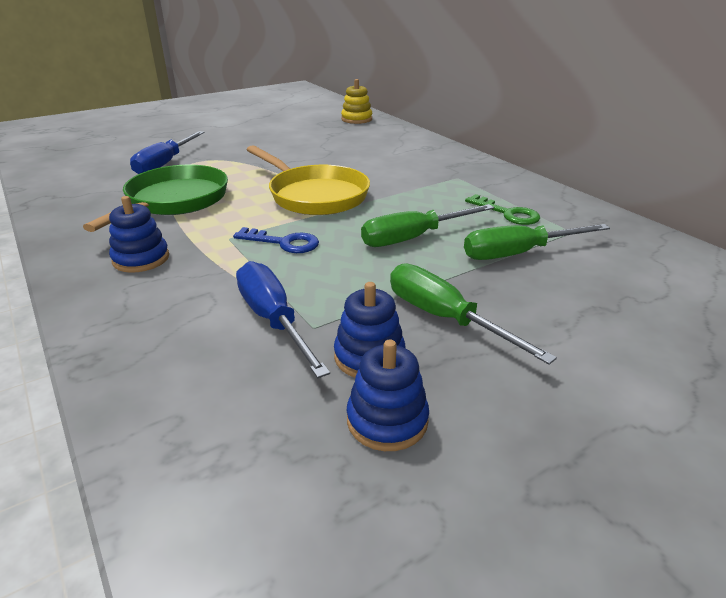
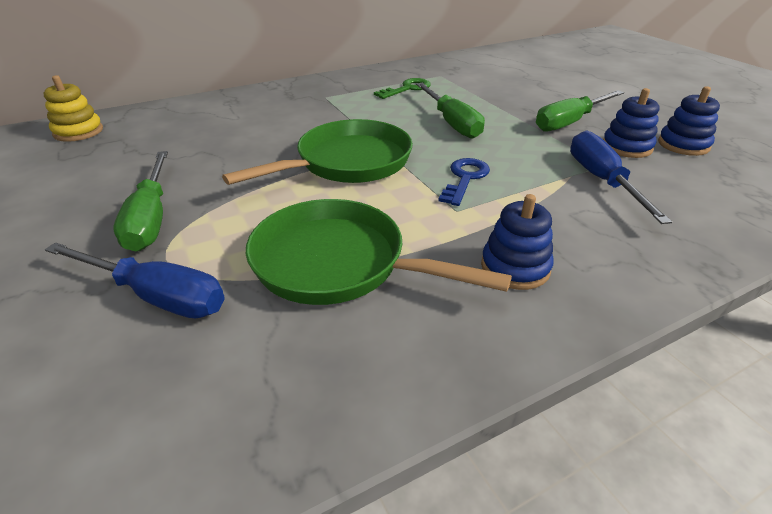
camera: 85 degrees left, 5 degrees up
blue screwdriver [236,261,330,378] -> blue screwdriver turned 105 degrees clockwise [570,131,672,224]
yellow pan [247,145,370,215] -> green pan [222,119,413,185]
green screwdriver [464,224,610,260] -> green screwdriver moved to [114,151,168,251]

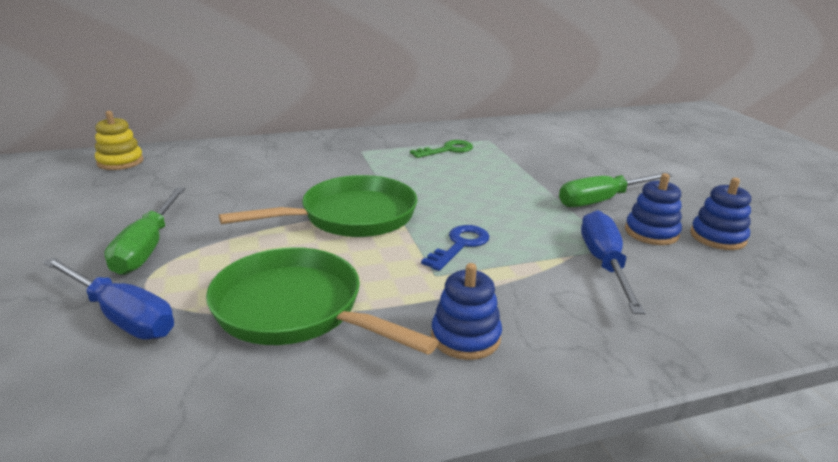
camera: 10 degrees right, 10 degrees down
green screwdriver [416,83,485,139] -> none

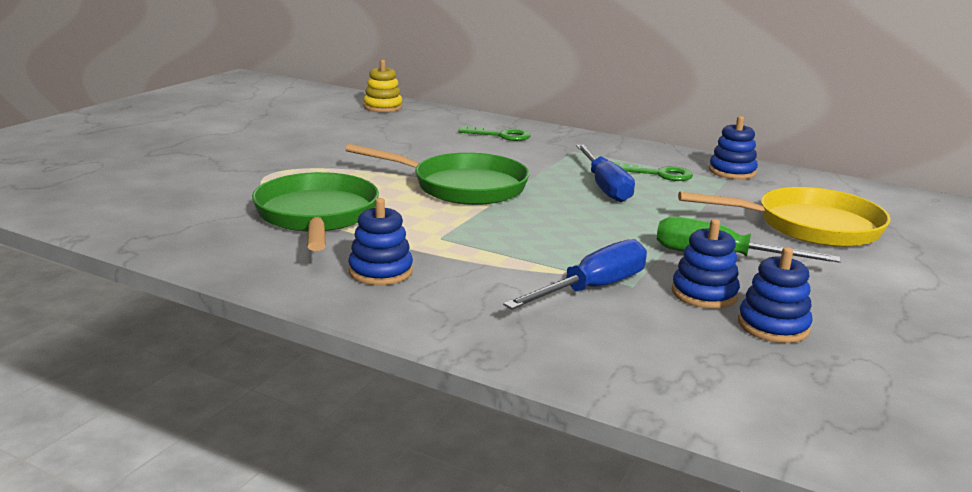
camera: 45 degrees right, 5 degrees down
blue screwdriver [43,257,174,340] -> blue screwdriver moved to [576,145,635,202]
green screwdriver [104,187,185,275] -> none
blue key [421,225,489,271] -> none
none -> green key [458,126,531,141]
none -> yellow pan [678,187,891,247]
none -> blue stacking toy [709,116,758,179]

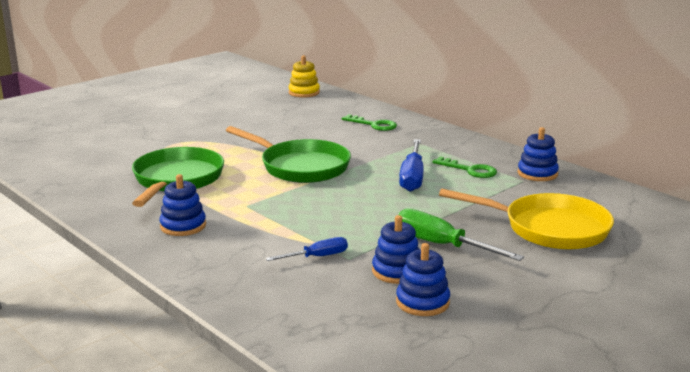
camera: 20 degrees right, 0 degrees up
blue screwdriver [503,239,647,310] -> blue screwdriver [266,237,348,261], size x0.59

